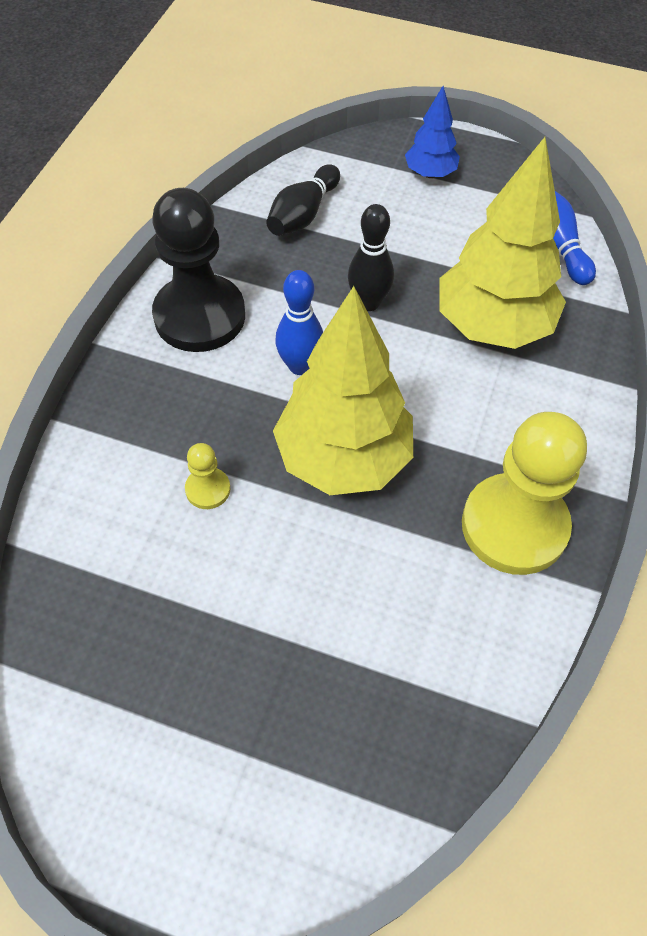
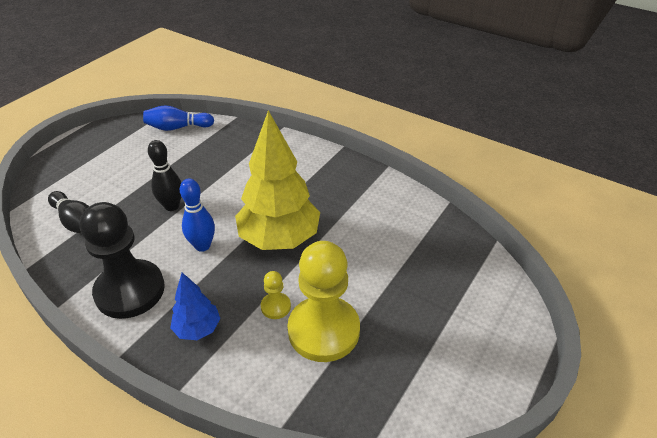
camera: 75 degrees left, 15 degrees down
blue tree [405,86,460,178] -> blue tree moved to [170,273,220,340]
yellow tree [439,137,566,349] -> none
yellow pawn [462,412,587,575] -> yellow pawn moved to [288,241,360,362]

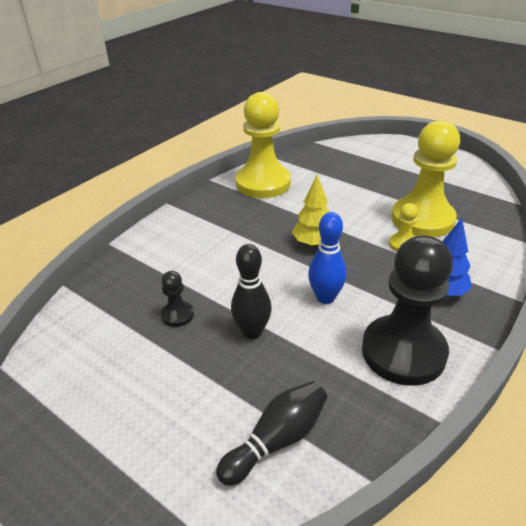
camera: 85 degrees left, 5 degrees down
blue bowling pin [143,105,214,131] -> none
yellow tree [235,110,320,250] -> yellow tree [292,174,329,247], size x0.50
none -> black pawn [160,271,194,327]
none -> yellow pawn [235,92,291,198]

